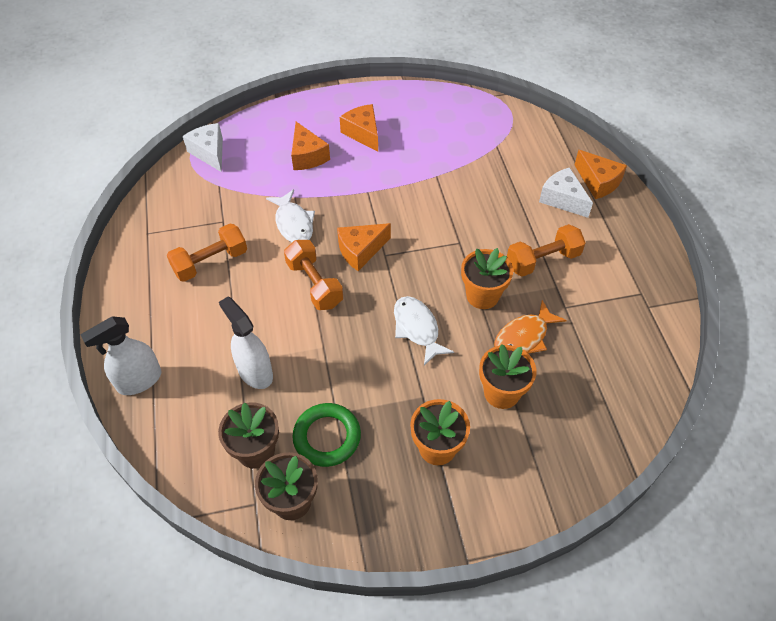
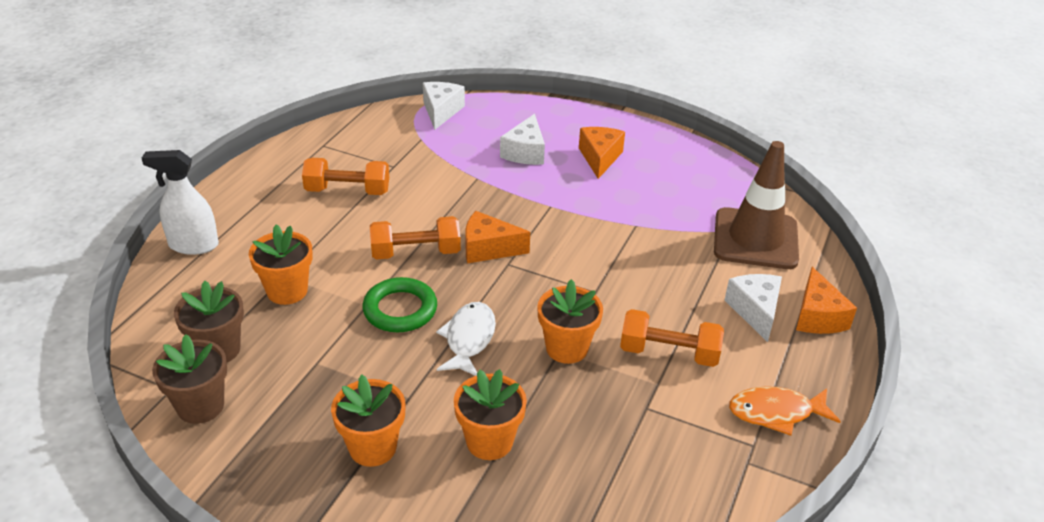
camera: 35 degrees right, 15 degrees down
white spray bottle [219,296,273,389] -> orange flower pot [249,224,313,305]
white fish [266,189,315,242] -> none
orange dumbbell [284,240,343,310] -> orange dumbbell turned 75 degrees clockwise [370,216,461,259]
orange cheese [291,122,330,170] -> white cheese [500,114,545,165]
green ring [292,403,361,467] -> green ring moved to [363,277,437,332]
orange fish [494,300,567,354] -> orange fish moved to [729,386,841,436]
none -> brown traffic cone [714,141,799,269]

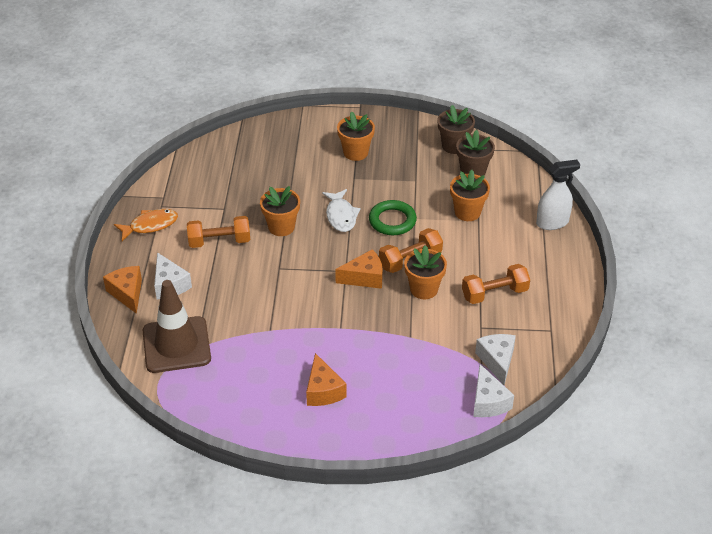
camera: 160 degrees right, 5 degrees up
orange flower pot [454,369,527,460] -> orange flower pot moved to [404,245,447,299]
white cheese [500,114,545,165] -> white cheese moved to [475,334,516,385]

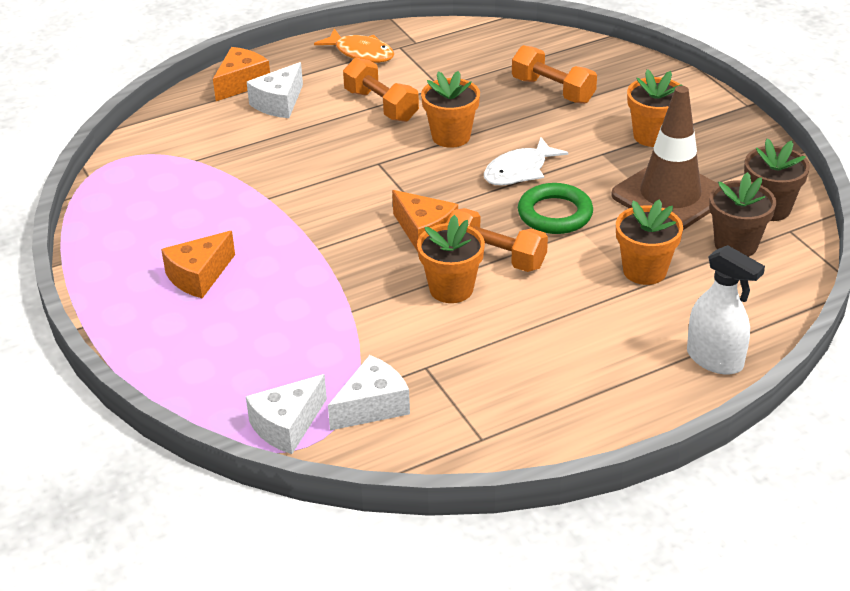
camera: 60 degrees right, 5 degrees down
brown traffic cone [143,280,211,373] -> brown traffic cone moved to [611,86,719,230]
orange dumbbell [462,264,530,304] -> orange dumbbell moved to [512,45,597,104]

